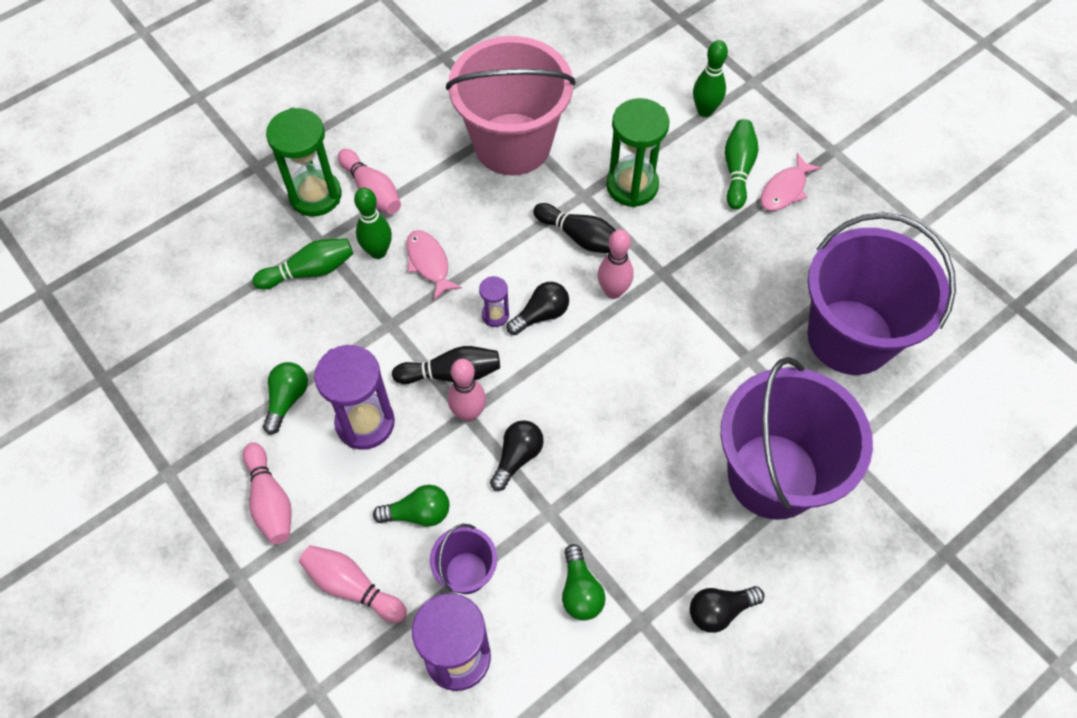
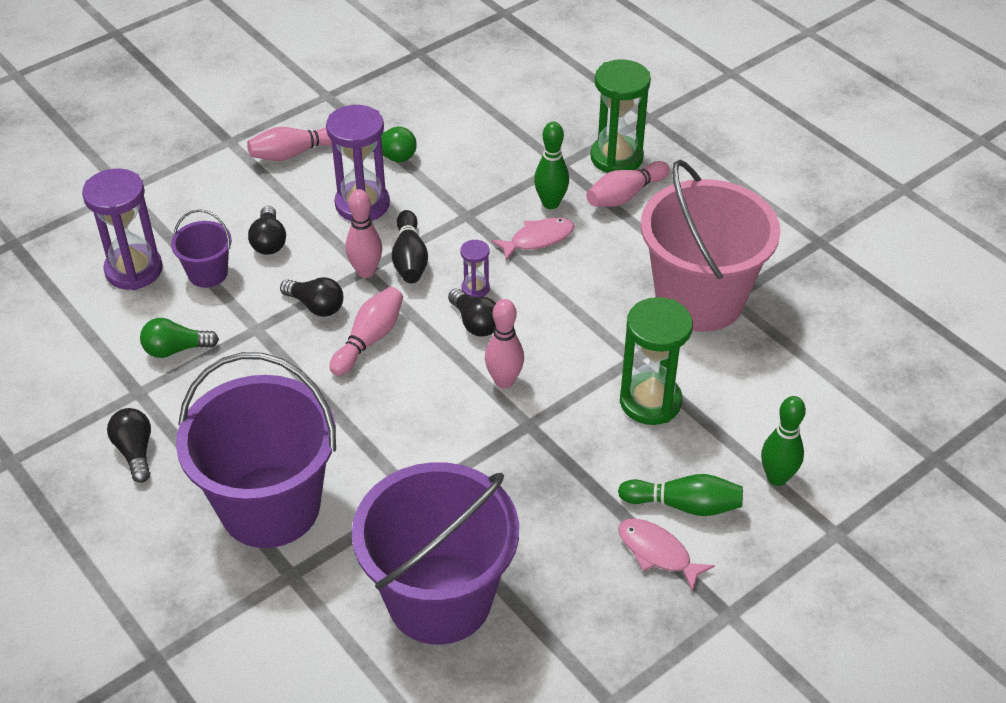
camera: 90 degrees right, 15 degrees down
green bowling pin [253,238,353,290] -> none
pink bowling pin [299,545,407,623] -> pink bowling pin moved to [330,287,403,376]
green light bulb [373,485,450,527] -> black light bulb [248,206,286,255]
black bowling pin [533,203,616,253] -> none

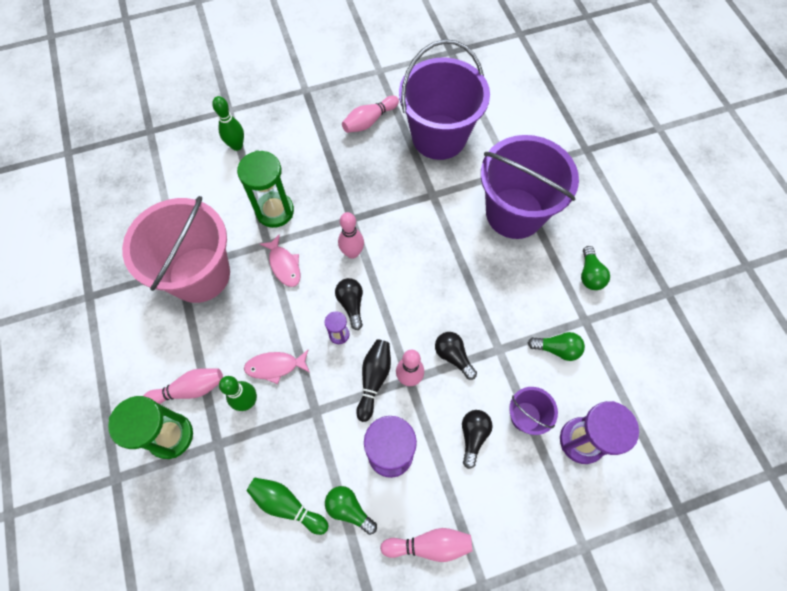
camera: 160 degrees left, 20 degrees up
black light bulb [107,408,151,483] -> green light bulb [581,246,610,290]
pink bowling pin [330,287,403,376] -> pink bowling pin moved to [342,96,399,133]
green bowling pin [618,474,743,516] -> green bowling pin moved to [247,478,329,535]
pink fish [618,519,715,592] -> pink fish moved to [260,234,300,287]

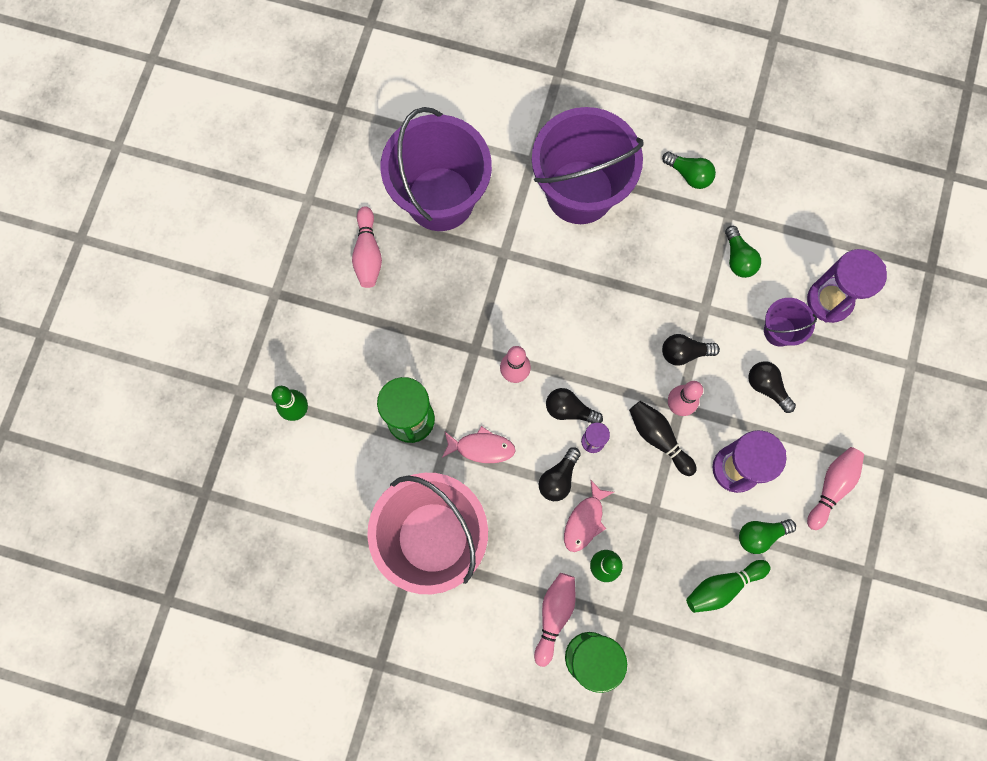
camera: 55 degrees left, 10 degrees up
green light bulb [528,332,585,361] -> green light bulb turned 120 degrees clockwise [725,226,761,278]
none -> black light bulb [539,447,581,501]

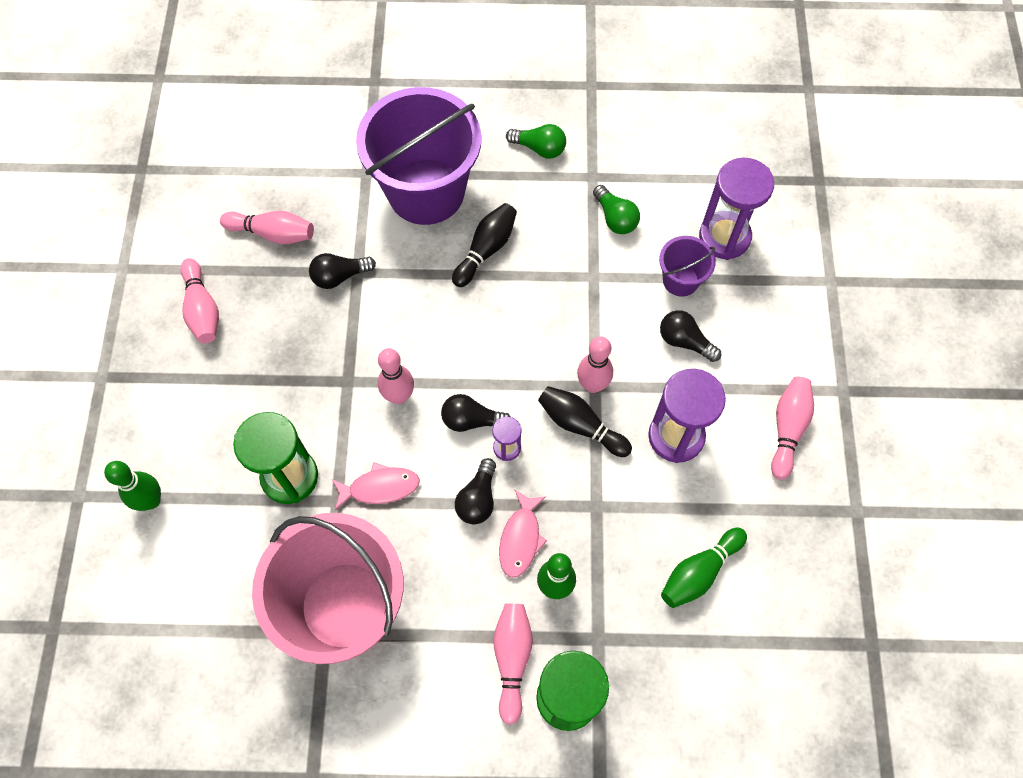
camera: 15 degrees left, 10 degrees down
purple bucket [380,107,492,231] -> pink bowling pin [220,211,314,244]
black light bulb [662,334,720,366] -> black light bulb moved to [309,253,376,289]
green light bulb [739,519,796,554] -> none
none -> black bowling pin [452,203,517,287]

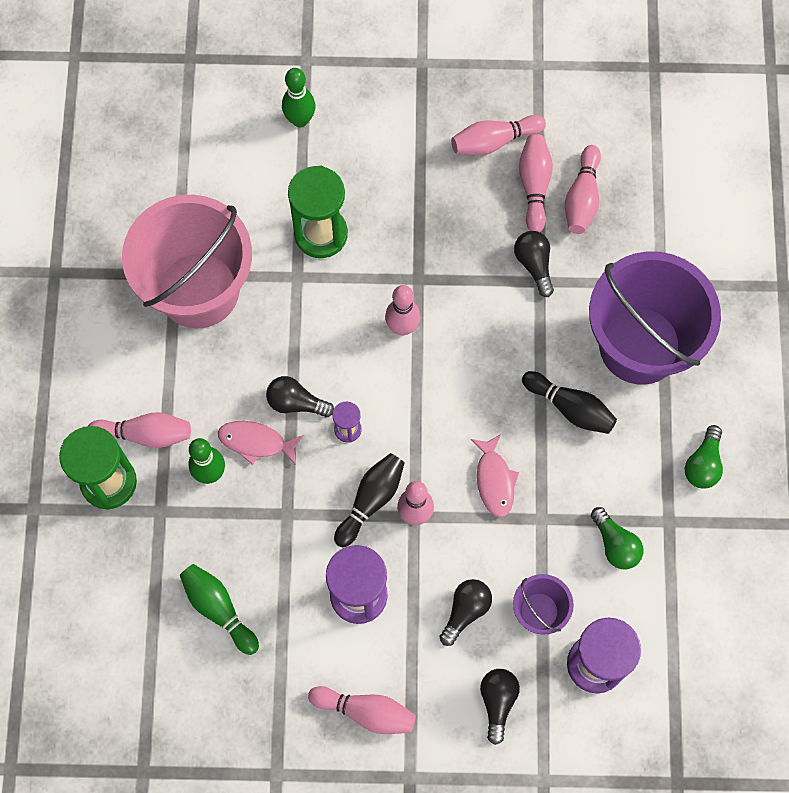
camera: 90 degrees right, 5 degrees up
pink fish [332,462,420,510] -> pink fish moved to [470,434,519,517]
black light bulb [441,394,510,432] -> black light bulb moved to [480,669,520,745]
green light bulb [593,185,640,234] -> green light bulb turned 90 degrees counterclockwise [591,507,643,569]
none -> pink bowling pin [519,134,553,232]

